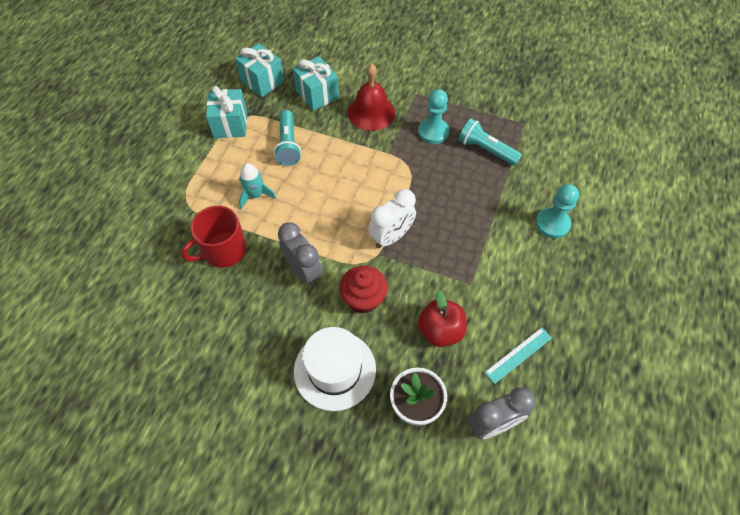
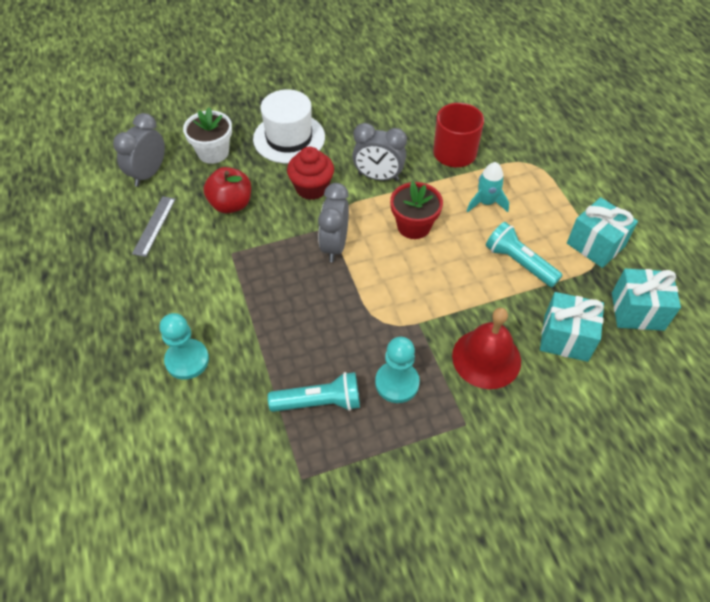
camera: 140 degrees right, 5 degrees down
white clock [369,189,416,248] -> grey clock [318,183,349,262]
turquoise ruler [484,327,552,384] -> grey ruler [132,196,176,257]
none -> red flower pot [390,181,443,239]

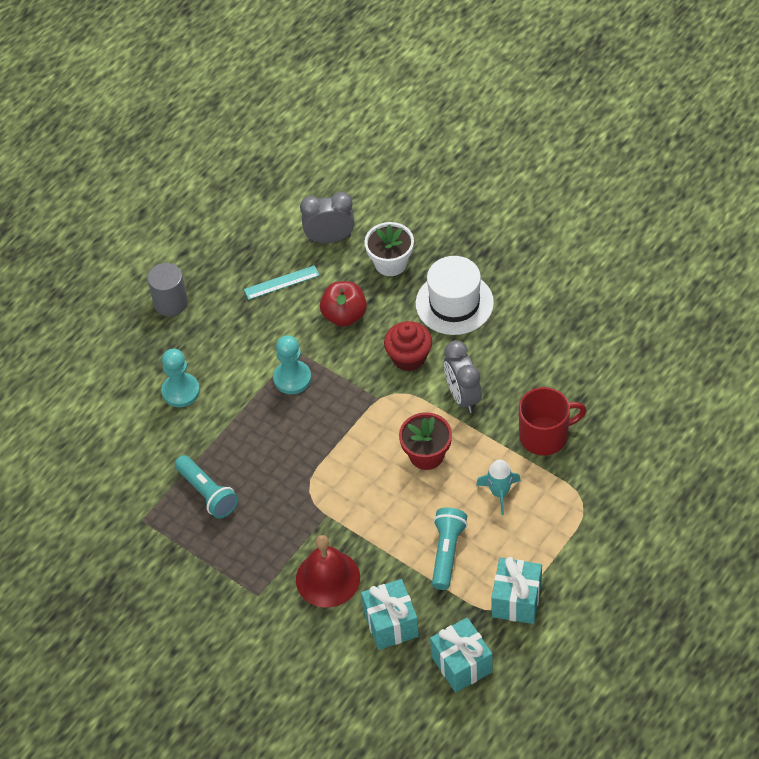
camera: 60 degrees right, 0 degrees up
grey ruler [132,196,176,257] -> turquoise ruler [244,265,319,300]
grey clock [318,183,349,262] -> none
turquoise pawn [375,337,420,403] -> turquoise pawn moved to [273,335,311,394]
none -> grey cylinder [148,263,188,316]

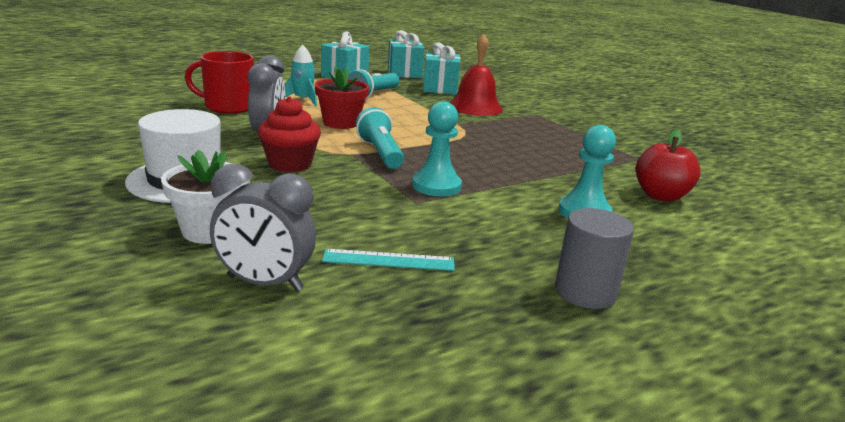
camera: 165 degrees left, 30 degrees down
turquoise flashlight [175,455,238,519] -> turquoise flashlight moved to [356,107,404,169]
red apple [320,281,367,327] -> red apple moved to [636,129,701,202]

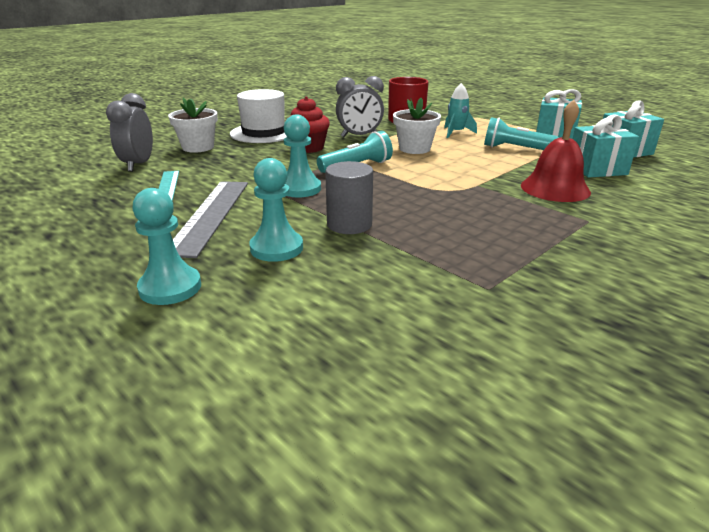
camera: 80 degrees right, 5 degrees up
red flower pot [315,66,369,129] -> white flower pot [393,98,441,154]
grey cylinder [555,208,634,309] -> grey cylinder moved to [325,161,373,234]
red apple [636,129,701,202] -> none
none -> turquoise pawn [132,188,201,305]
none -> grey ruler [173,181,248,258]

